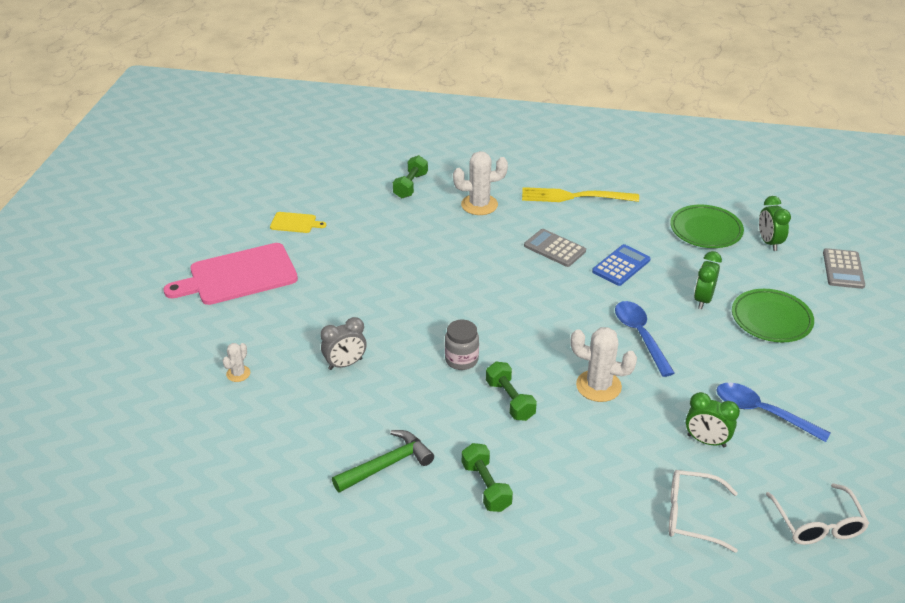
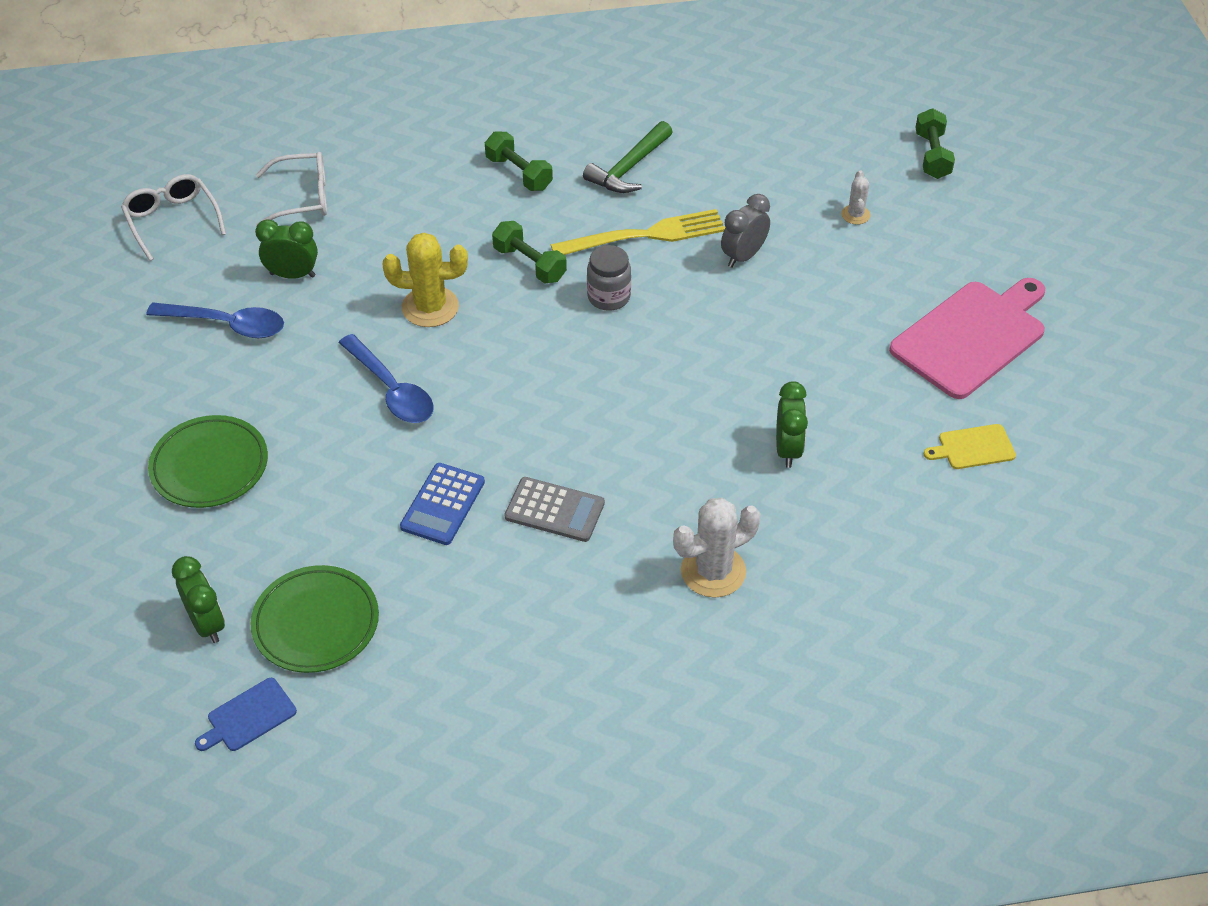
camera: 160 degrees right, 10 degrees up
green dumbbell [393,155,428,198] -> green dumbbell moved to [915,108,955,179]
yellow fork [522,187,639,202] -> yellow fork moved to [551,209,725,255]
white cactus [571,327,637,402] -> yellow cactus [382,233,468,327]
green clock [694,251,722,309] -> green clock moved to [776,381,808,468]
grey calculator [823,248,865,289] -> none
none -> blue cutting board [195,678,297,751]

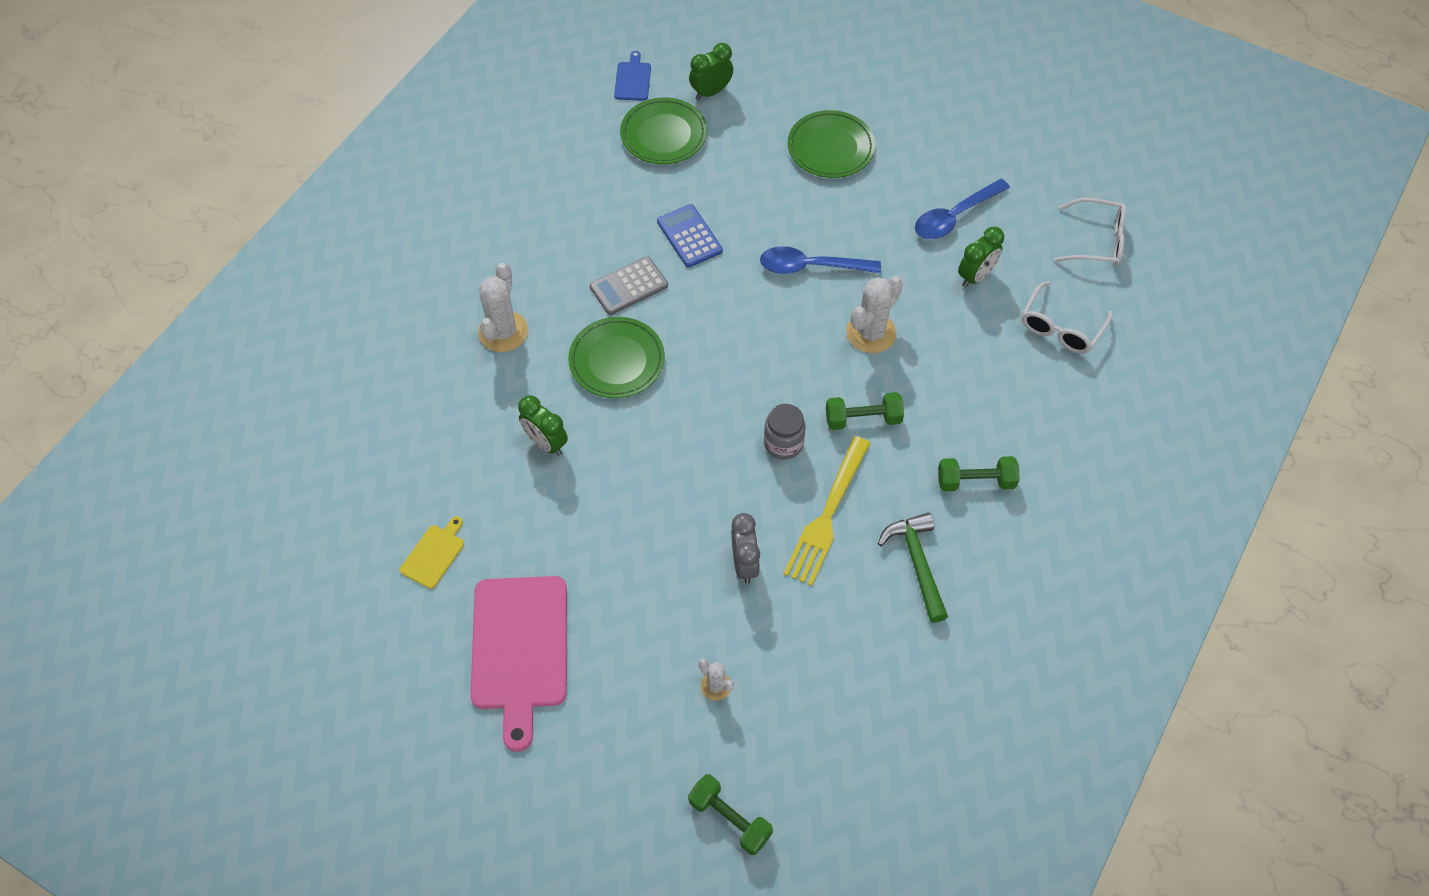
camera: 130 degrees right, 10 degrees up
green clock [172,556,225,643] -> green clock turned 135 degrees clockwise [689,43,733,100]
yellow cactus [382,233,468,327] -> white cactus [847,276,903,353]
none -> green plate [568,317,665,398]

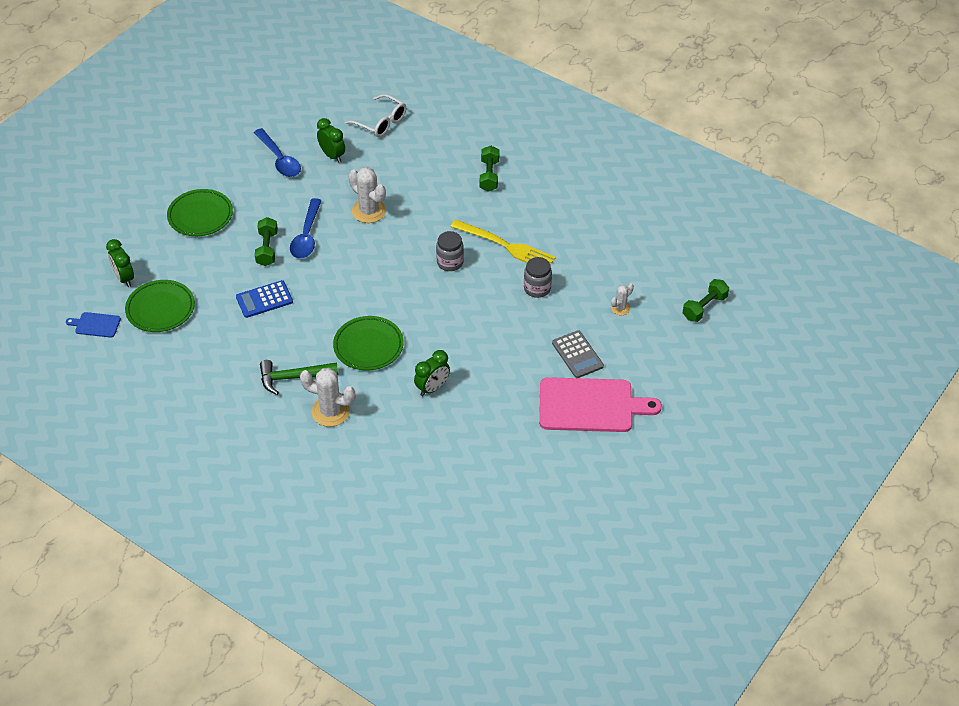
camera: 85 degrees left, 10 degrees down
yellow cutting board [400,516,464,589] -> none
grey calculator [590,256,668,315] -> grey calculator moved to [552,330,604,378]
grey clock [731,513,760,584] -> grey jar [524,257,552,298]
green dumbbell [826,392,904,430] -> green dumbbell moved to [255,217,278,266]
green hammer [878,513,948,623] -> green hammer moved to [260,360,338,395]
white glasses [1054,198,1126,266] -> none

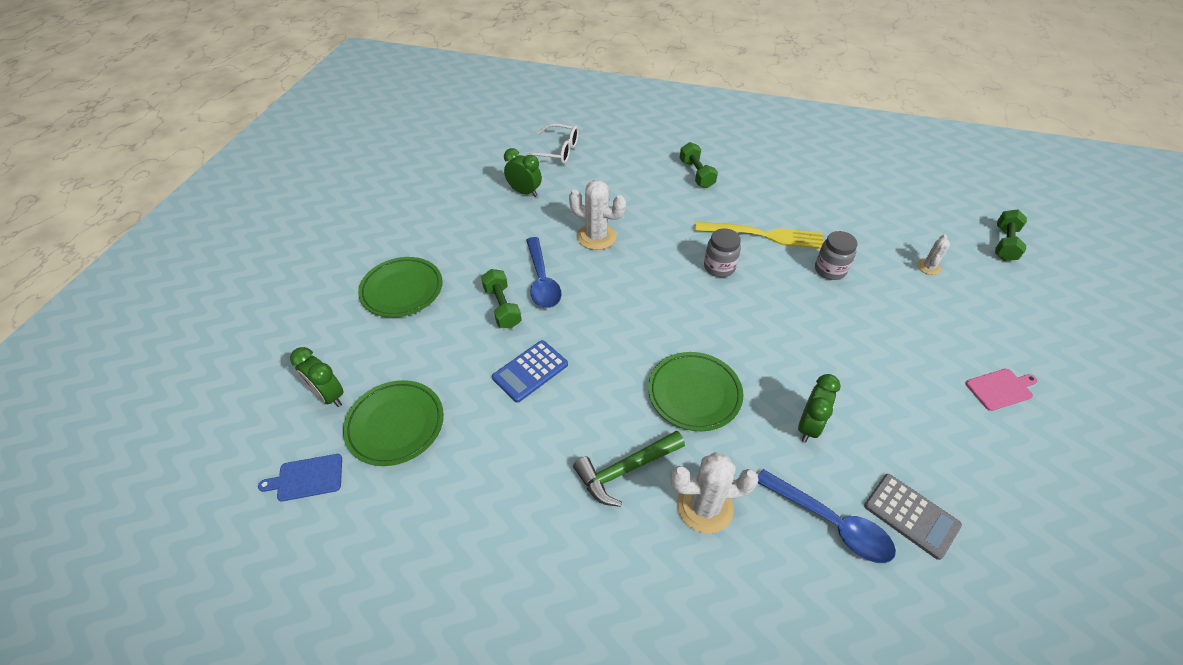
camera: 20 degrees left, 0 degrees up
blue spoon [254,128,301,177] -> blue spoon moved to [757,469,896,563]
pink cutting board [539,377,662,432] -> pink cutting board [966,369,1037,411], size x0.46
grey calculator [552,330,604,378] -> grey calculator moved to [864,474,962,560]

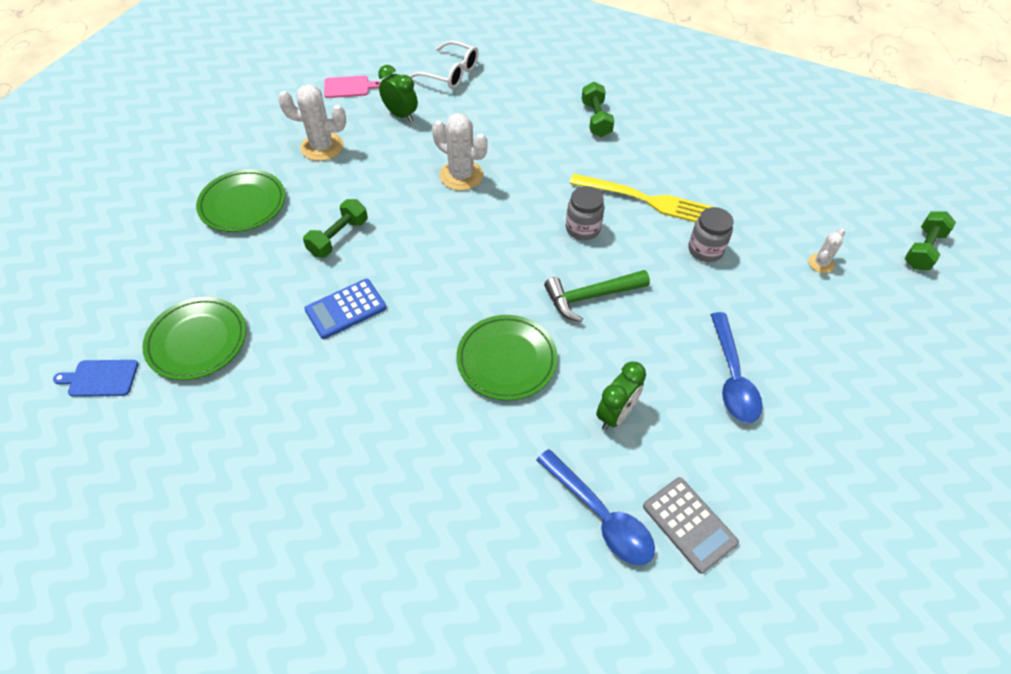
camera: 10 degrees right, 5 degrees up
green clock [290,347,344,407] -> none
green dumbbell [481,269,521,329] -> green dumbbell turned 45 degrees clockwise [303,199,368,258]
blue spoon [526,237,562,308] -> blue spoon moved to [710,312,763,423]
green hammer [573,430,685,507] -> green hammer moved to [544,270,650,322]
white cactus [670,452,759,533] -> white cactus moved to [278,84,346,161]
pink cutting board [966,369,1037,411] -> pink cutting board moved to [324,76,381,98]

